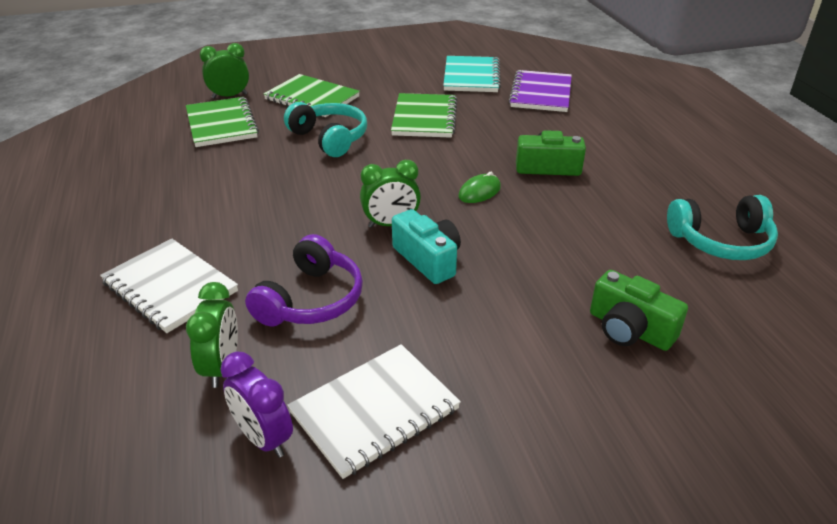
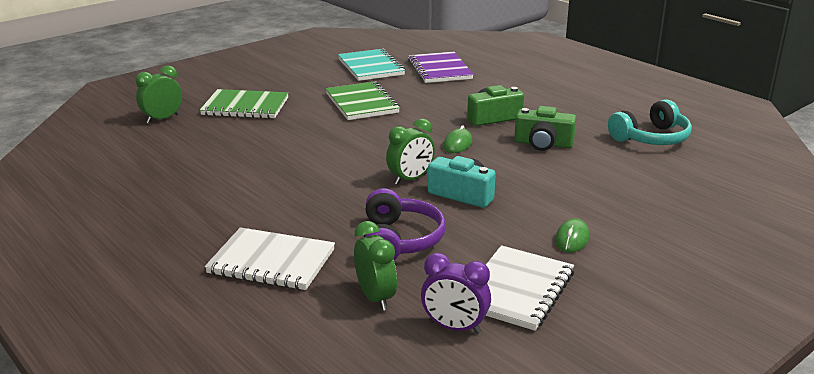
camera: 25 degrees left, 10 degrees down
green notebook [186,97,259,147] -> none
turquoise headphones [284,102,367,157] -> none
green camera [590,270,688,351] -> green camera moved to [514,106,576,151]
none -> green mouse [555,218,590,253]

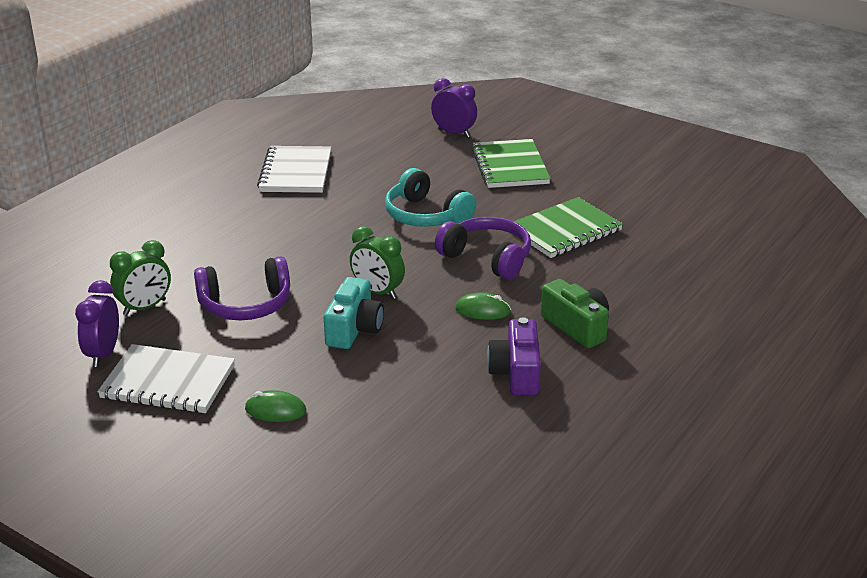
camera: 75 degrees right, 5 degrees up
green clock [136,65,182,124] -> purple clock [431,78,477,138]
white notebook [205,227,335,290] -> white notebook moved to [257,146,331,193]
turquoise notebook [338,49,405,81] -> none
purple notebook [408,52,474,83] -> none
green camera [514,106,576,151] -> purple camera [487,317,541,395]
turquoise headphones [608,99,692,145] -> turquoise headphones moved to [385,168,476,227]
none -> purple headphones [435,217,531,280]

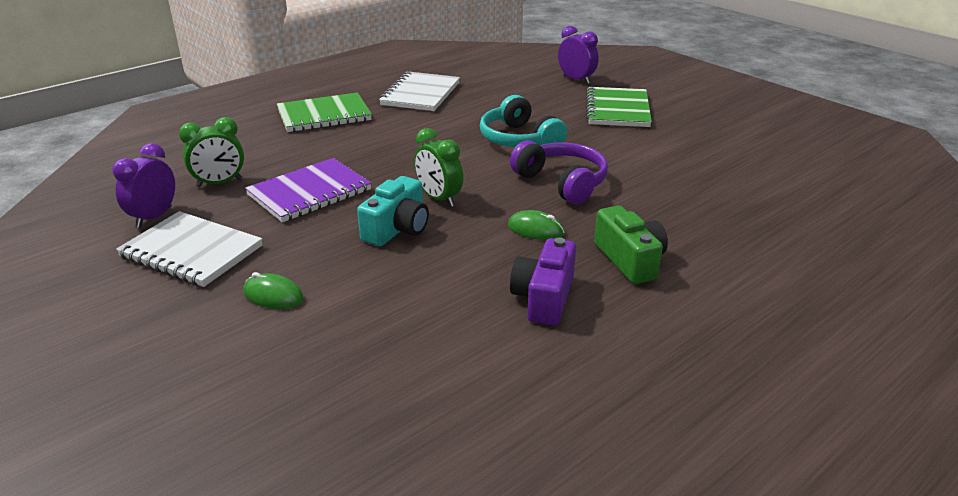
camera: 15 degrees right, 0 degrees up
purple headphones [194,256,290,320] -> purple notebook [245,158,372,222]
green notebook [514,197,623,258] -> green notebook moved to [277,92,372,132]

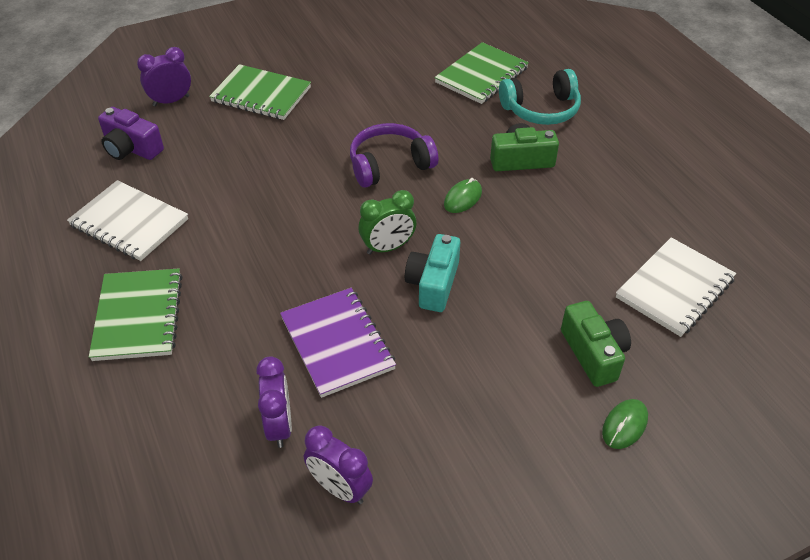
camera: 75 degrees left, 15 degrees up
white notebook [116,211,262,287] -> white notebook moved to [616,237,736,337]
green clock [179,117,244,187] -> purple clock [256,356,292,448]
green mouse [243,272,304,309] -> green mouse moved to [602,399,648,449]
turquoise camera [357,176,429,246] -> turquoise camera turned 120 degrees counterclockwise [405,234,460,312]
turquoise headphones [480,95,567,147] -> turquoise headphones moved to [499,69,581,125]
purple camera [510,237,576,326] -> purple camera moved to [98,107,164,160]
none -> green notebook [434,42,529,104]
none -> green camera [561,301,631,387]

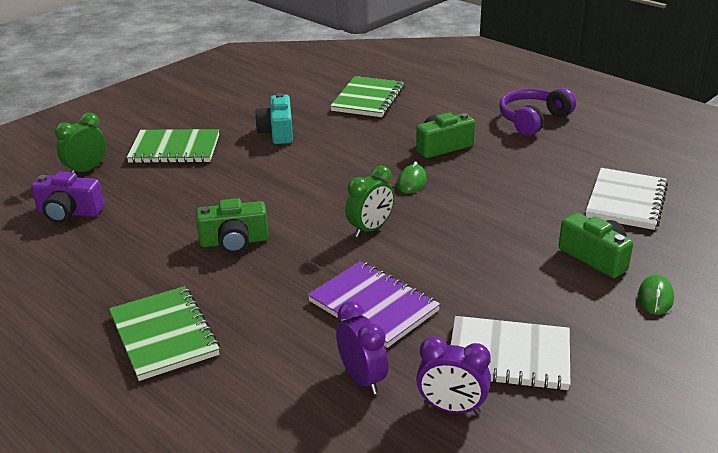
camera: 20 degrees left, 15 degrees down
white notebook [67,180,188,261] -> white notebook moved to [451,316,570,391]
purple clock [137,47,191,107] -> green clock [55,113,106,173]
purple headphones [350,123,438,188] -> purple headphones moved to [499,88,576,136]
turquoise camera [405,234,460,312] -> turquoise camera moved to [255,93,293,144]
turquoise headphones [499,69,581,125] -> none
none -> green camera [196,198,268,253]

